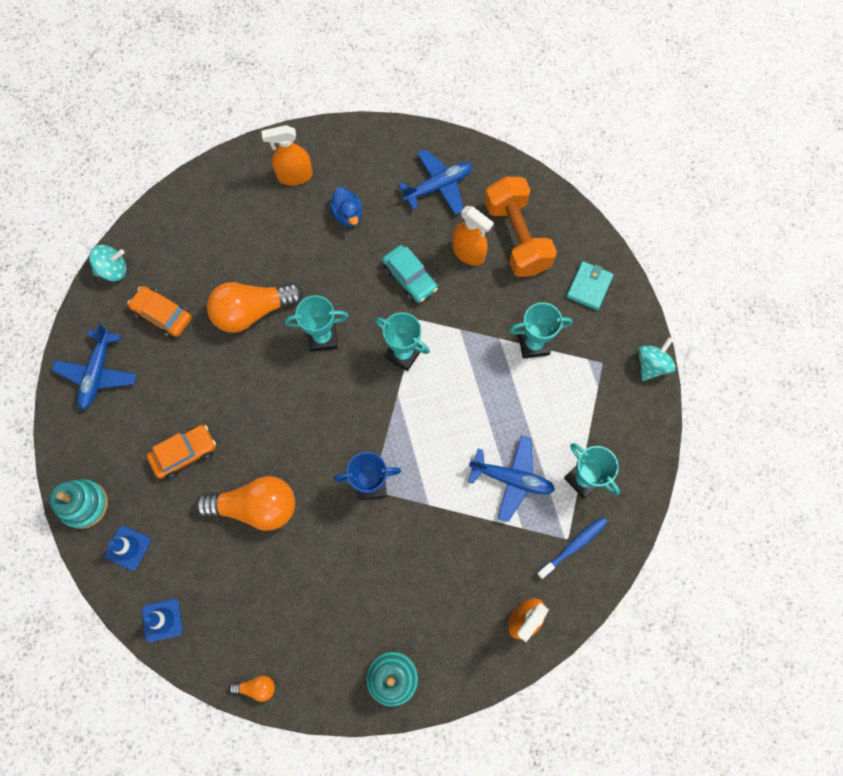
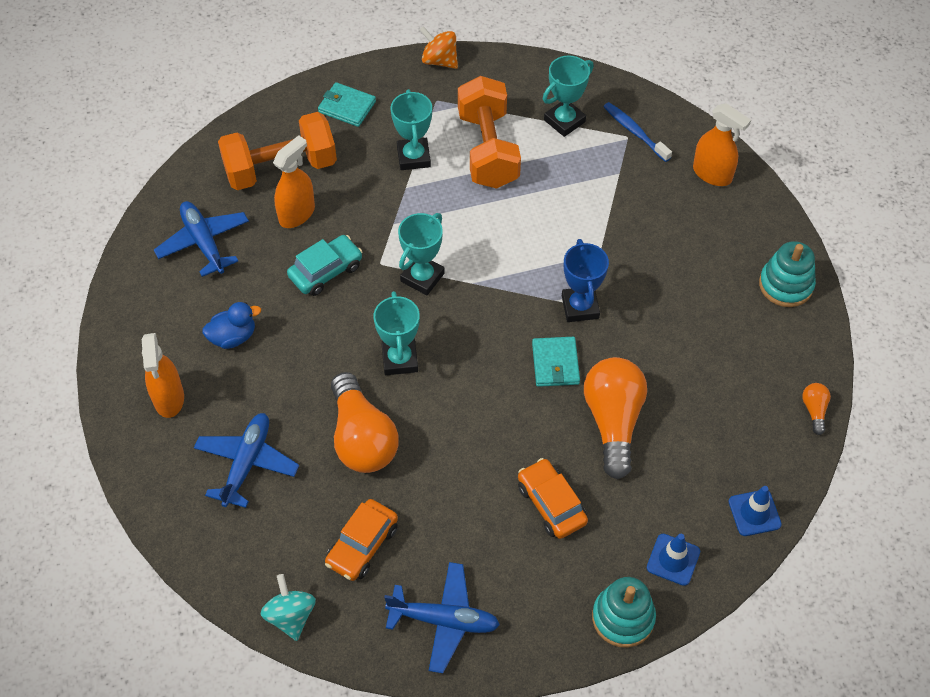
camera: 90 degrees left, 15 degrees down
blue plane [468,436,555,522] -> blue plane moved to [194,413,299,508]
turquoise spinning top [638,337,676,381] -> orange spinning top [420,26,458,69]
none -> orange dumbbell [458,76,521,189]
none -> turquoise wallet [532,337,580,387]

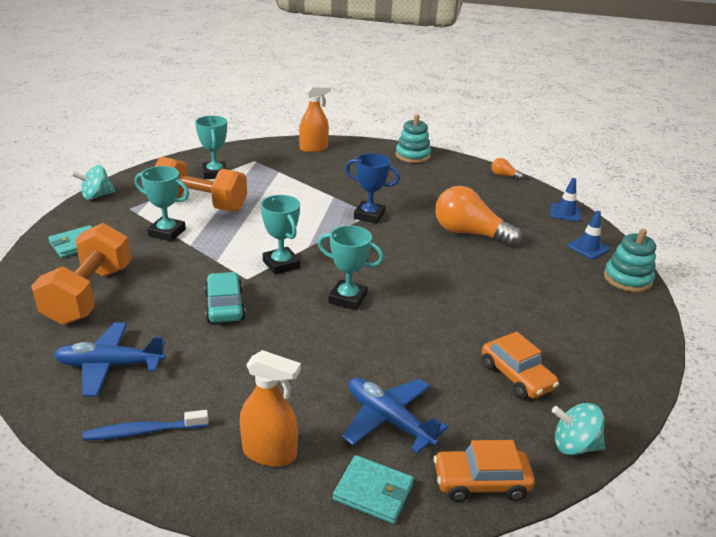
camera: 65 degrees left, 25 degrees down
blue duck [202,302,261,349] -> none
orange spray bottle [273,135,315,228] -> none
orange light bulb [331,372,399,473] -> none
blue plane [384,562,500,673] -> none
orange spinning top [420,26,458,69] -> turquoise spinning top [71,165,115,200]
orange car [518,458,588,539] -> orange car moved to [433,440,535,502]
turquoise wallet [532,337,580,387] -> turquoise wallet moved to [333,455,414,524]
blue toothbrush [603,102,672,162] -> blue toothbrush moved to [83,410,209,441]

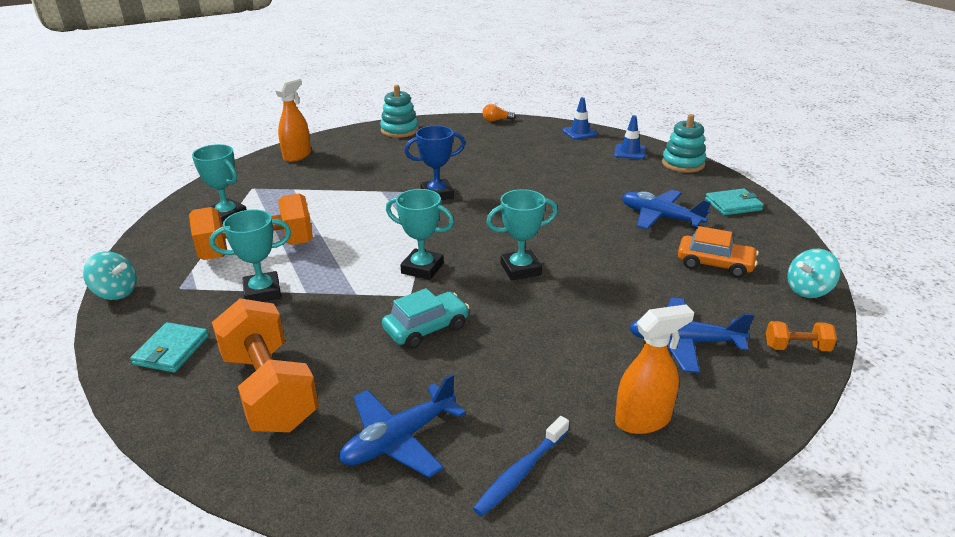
camera: 35 degrees left, 0 degrees up
turquoise spinning top [71,165,115,200] -> turquoise spinning top turned 90 degrees counterclockwise [83,251,137,300]
turquoise car [204,272,246,323] -> turquoise car turned 105 degrees clockwise [382,288,470,349]
turquoise wallet [333,455,414,524] -> turquoise wallet moved to [705,188,764,216]
orange car [433,440,535,502] -> orange dumbbell [766,321,837,351]
orange light bulb [435,186,522,247] -> none
none -> blue plane [622,190,711,230]

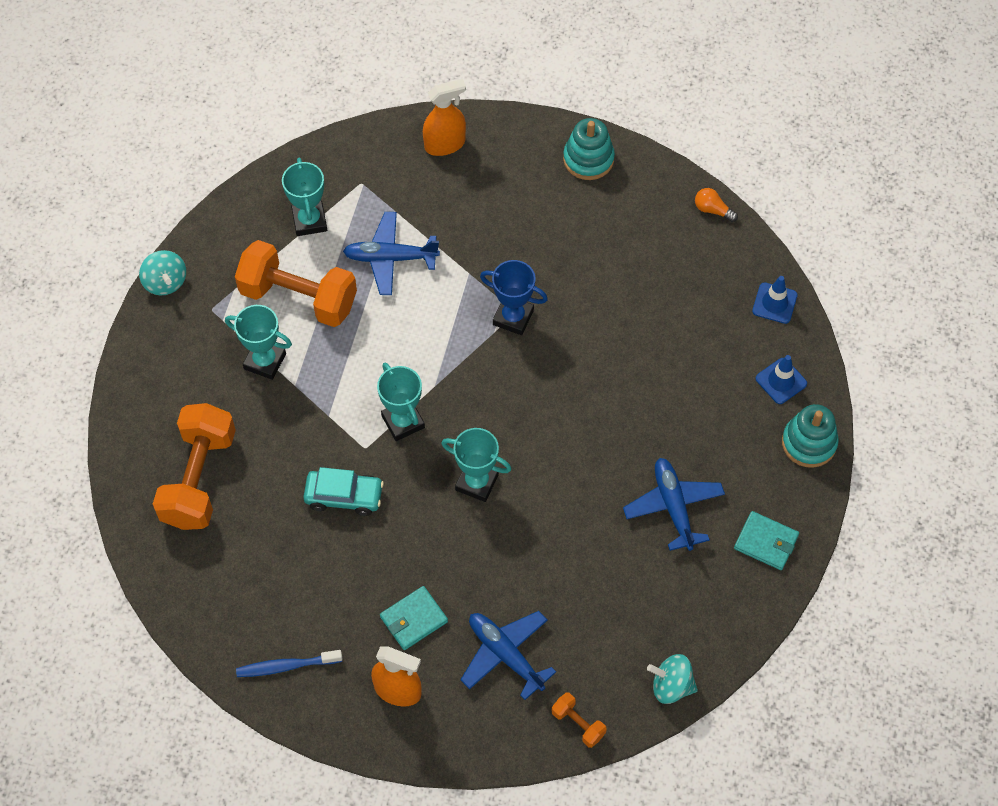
camera: 40 degrees right, 30 degrees up
turquoise wallet [130,322,209,373] -> turquoise wallet moved to [380,586,448,650]
blue plane [339,374,466,478] -> blue plane moved to [343,212,440,295]
orange car [678,226,759,278] -> none

